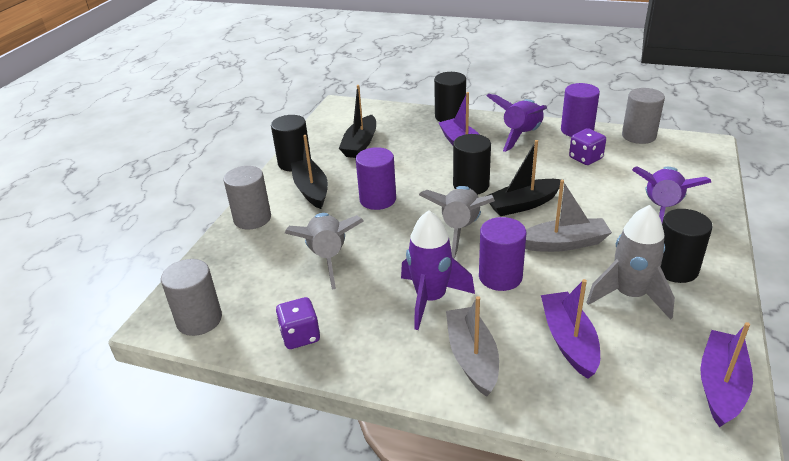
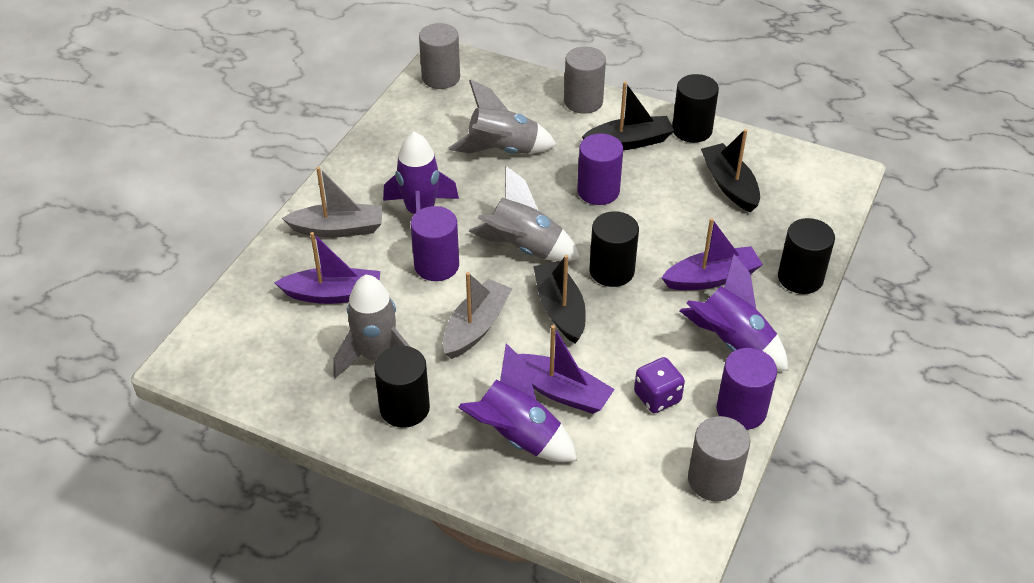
camera: 95 degrees right, 10 degrees up
purple dice [276,297,320,349] -> none
black boat [339,85,376,158] -> black boat turned 45 degrees clockwise [701,129,760,212]
grey boat [525,180,612,252] -> grey boat turned 150 degrees counterclockwise [443,272,512,359]
purple boat [700,322,753,428] -> purple boat moved to [518,325,615,414]

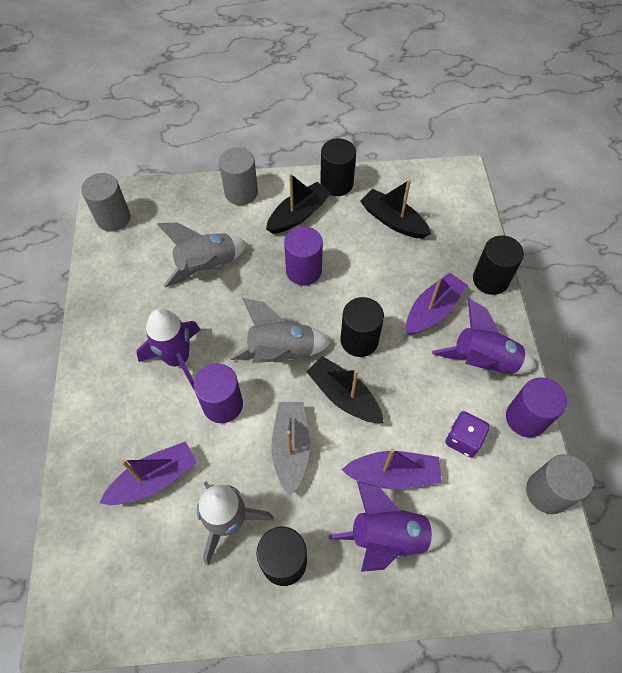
camera: 30 degrees left, 15 degrees up
grey boat [282,167,382,238] -> none

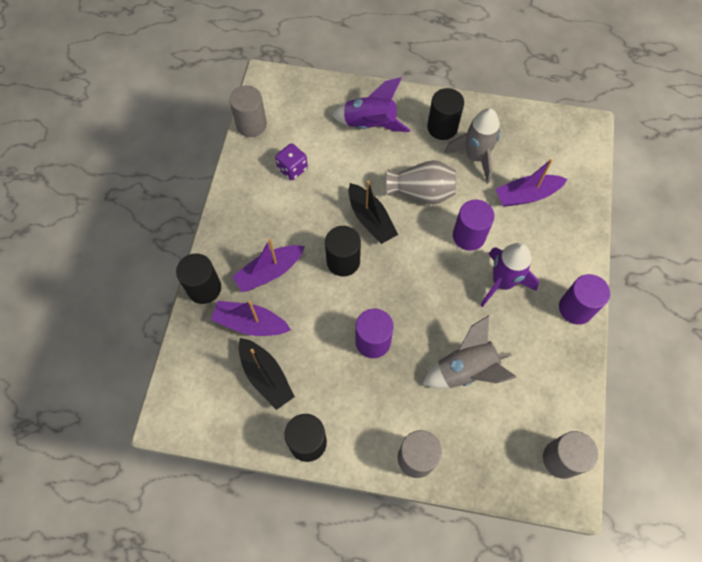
camera: 165 degrees left, 5 degrees up
grey rocket [230,298,331,363] -> none
black boat [266,173,331,234] -> none
grey boat [271,402,310,496] -> grey vase [386,160,456,204]
purple boat [342,448,442,489] -> purple boat moved to [211,301,291,336]
purple rocket [432,298,536,374] -> none
purple cylinder [506,378,567,438] -> purple cylinder moved to [559,274,610,325]

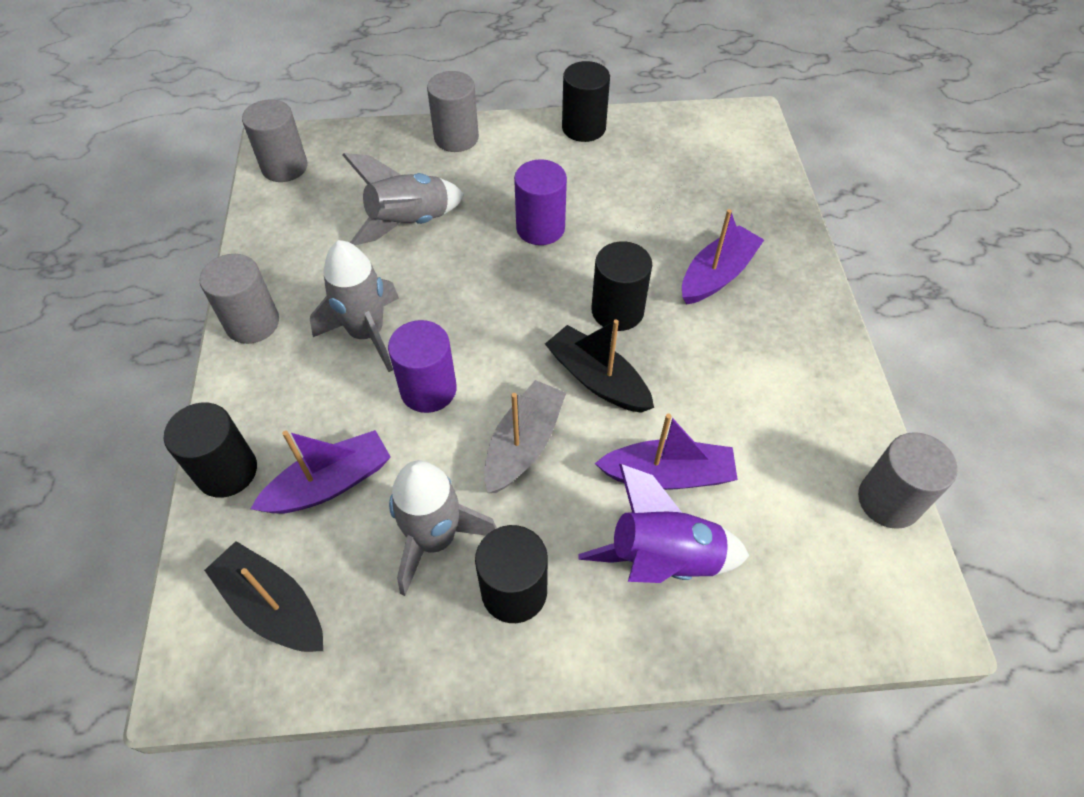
camera: 165 degrees right, 10 degrees down
black cylinder [176,253,221,304] -> black cylinder moved to [164,402,257,498]
purple boat [211,301,291,336] -> purple boat moved to [595,413,738,490]
black boat [238,338,295,410] -> black boat moved to [204,541,323,652]
purple dice [275,143,308,180] -> none
grey vase [386,160,456,204] -> grey boat [484,380,566,493]
purple rocket [481,243,539,307] -> grey rocket [310,240,399,372]
purple cylinder [559,274,610,325] -> grey cylinder [199,254,279,344]

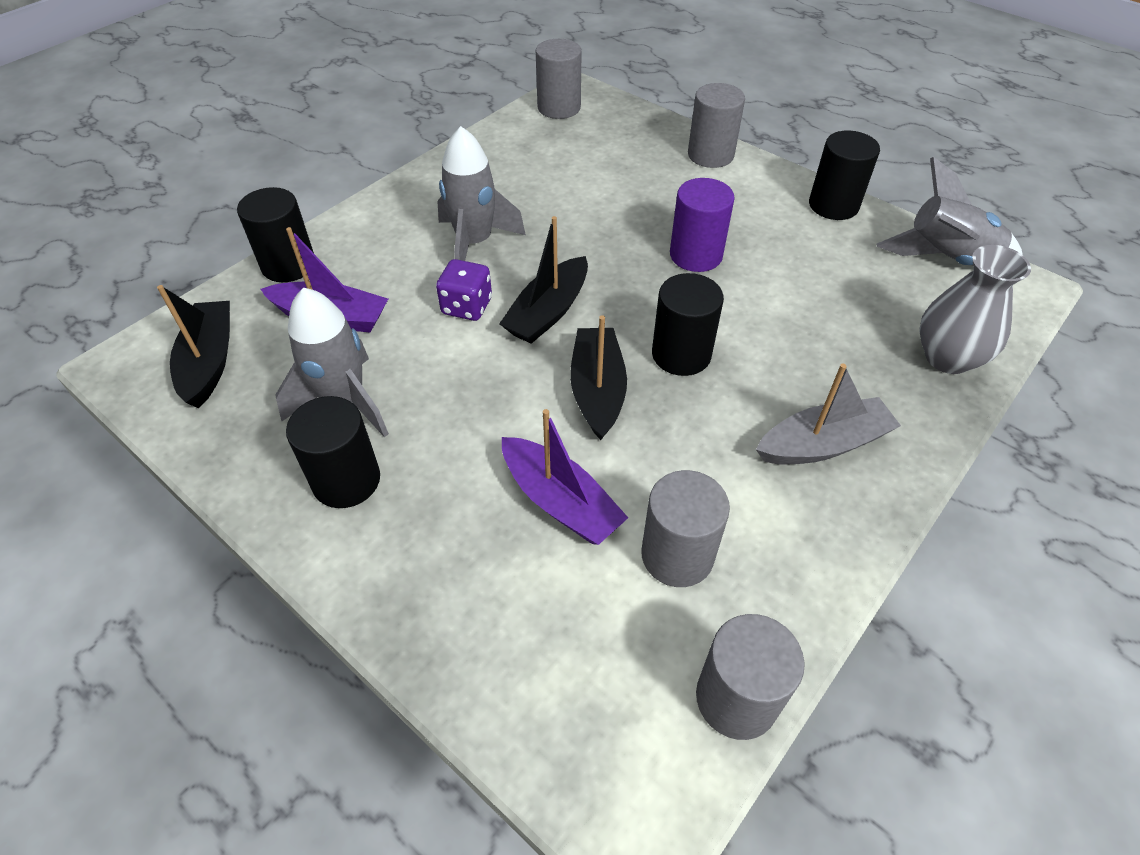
camera: 45 degrees right, 5 degrees down
grey cylinder [199,254,279,344] -> grey cylinder moved to [641,470,730,587]
grey rocket [342,153,464,245] -> grey rocket moved to [877,157,1023,266]
purple cylinder [388,320,457,413] -> purple dice [436,259,492,321]
grey boat [484,380,566,493] -> grey boat moved to [756,364,901,465]
purple rocket [578,464,749,583] -> none
purple boat [682,209,764,305] -> none
none -> black boat [499,216,588,344]
none -> grey vase [919,245,1031,374]

